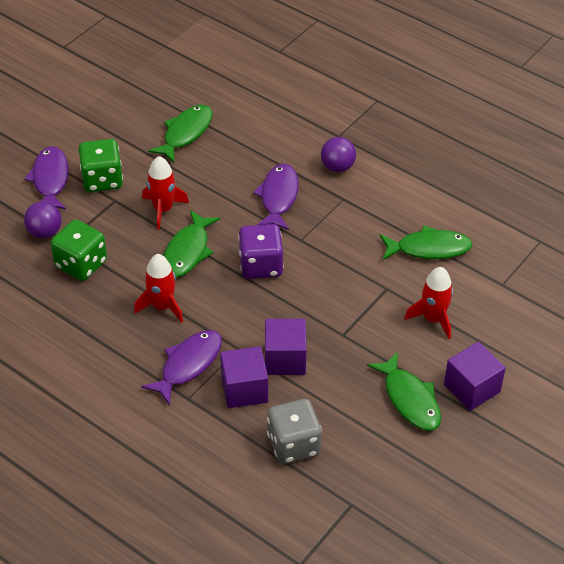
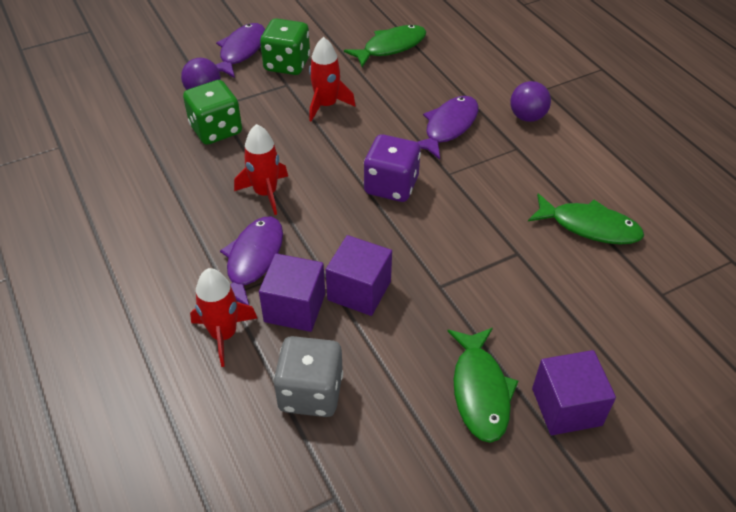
camera: 25 degrees right, 0 degrees up
purple fish [141,330,222,405] -> purple fish turned 45 degrees counterclockwise [220,217,283,305]
green fish [163,210,220,278] -> none
red rocket [404,267,453,339] -> red rocket moved to [190,268,257,367]

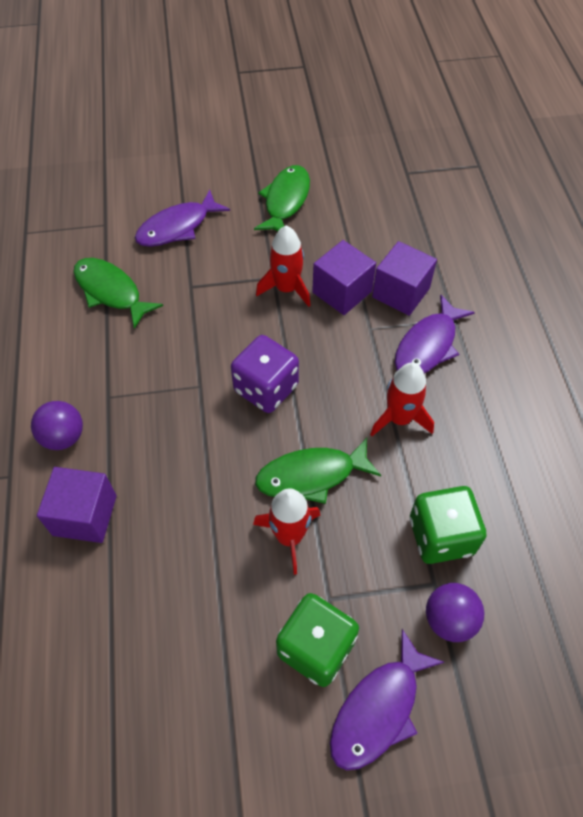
camera: 160 degrees left, 10 degrees up
red rocket [190,268,257,367] -> red rocket moved to [256,225,311,307]
grey dice [273,336,343,417] -> none
green fish [344,25,426,67] -> green fish moved to [255,438,381,504]
purple fish [417,96,478,160] -> purple fish moved to [135,190,230,247]
purple cube [532,350,616,435] -> purple cube moved to [37,467,117,543]

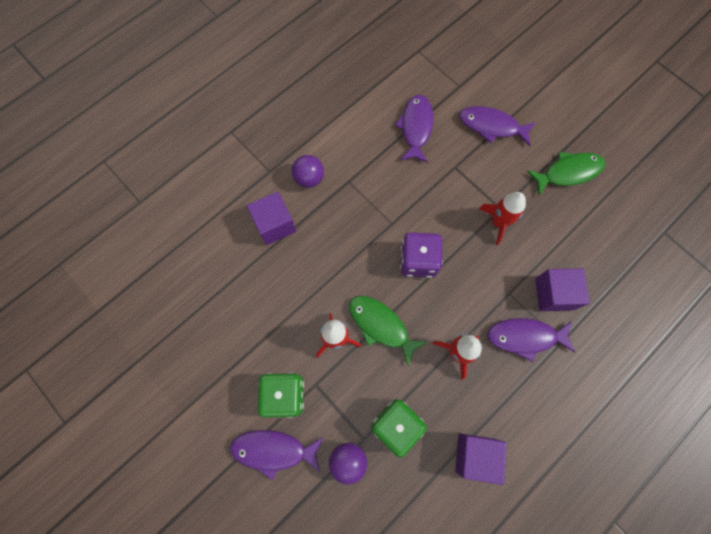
camera: 55 degrees right, 15 degrees up
green fish [73,258,163,329] -> purple fish [395,94,433,163]
purple cube [312,240,376,315] -> purple cube moved to [455,433,507,485]

